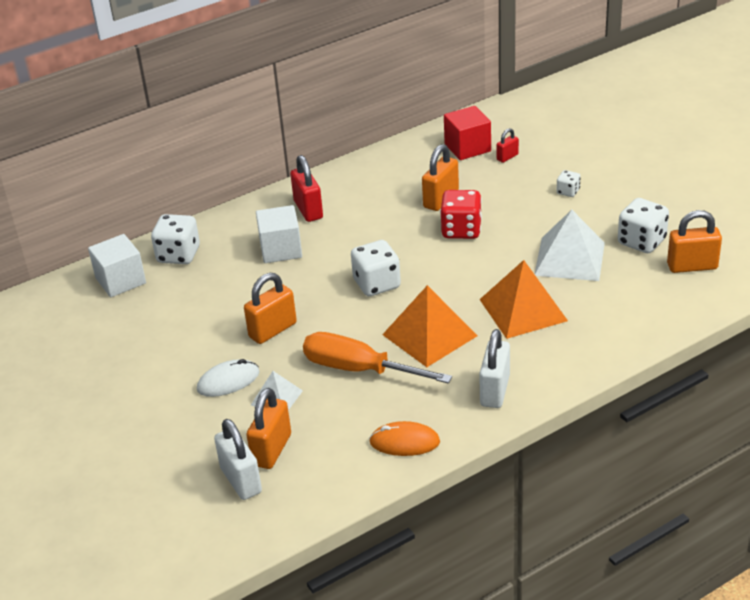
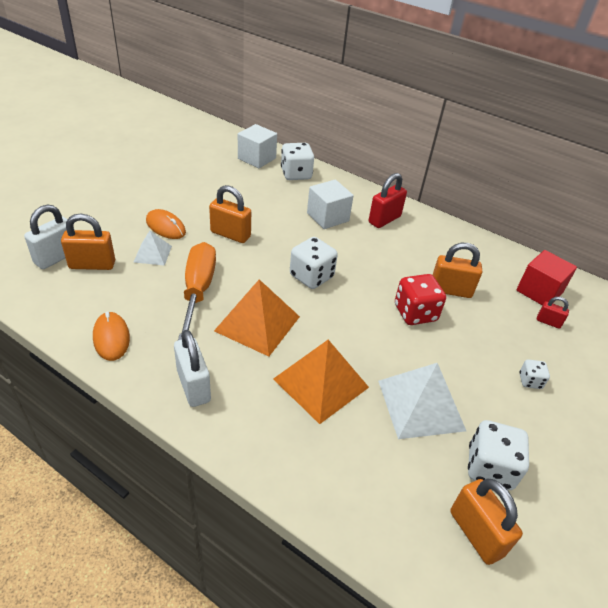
camera: 60 degrees right, 5 degrees up
white mouse [197,359,260,397] -> orange mouse [146,209,186,239]
white padlock [479,329,510,408] -> white padlock turned 75 degrees clockwise [174,330,211,407]

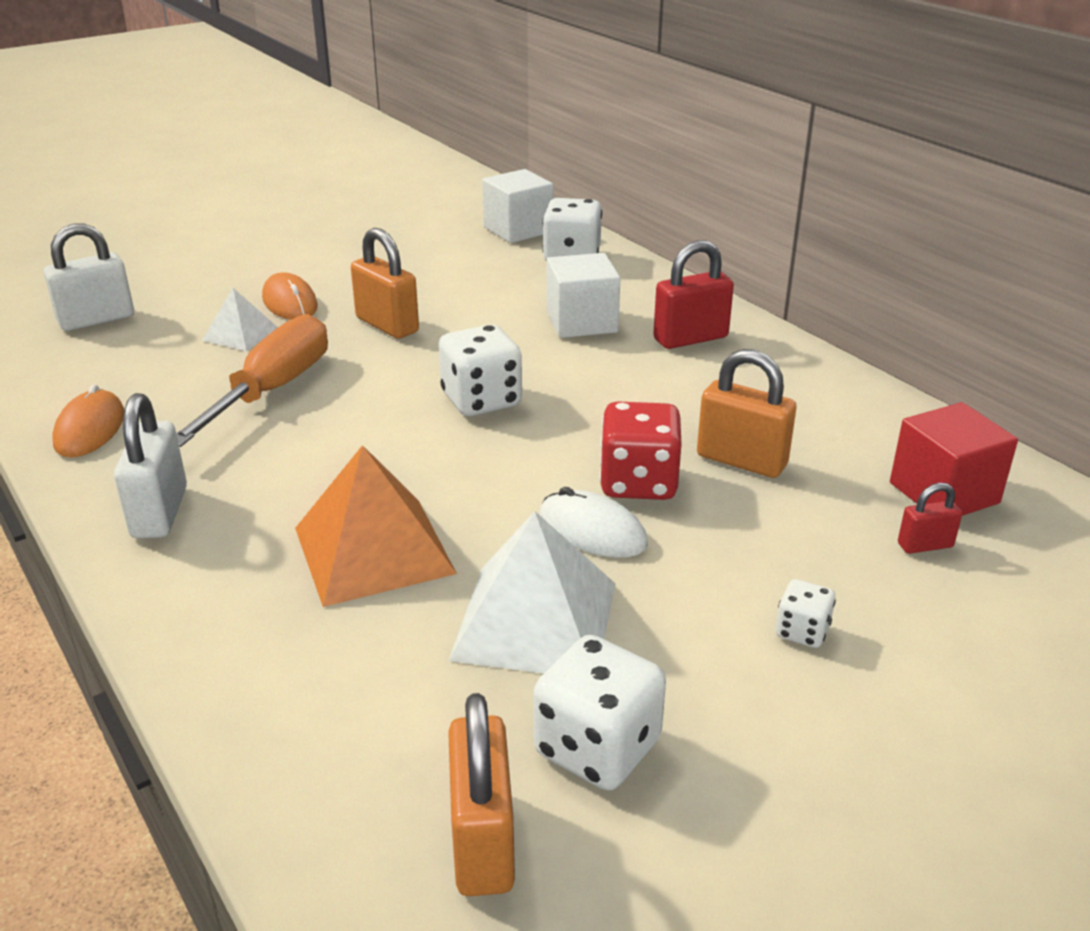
camera: 25 degrees right, 10 degrees down
orange padlock [61,214,115,270] -> none
orange pyramid [214,279,300,357] -> none
red padlock [537,297,569,329] -> red padlock turned 60 degrees counterclockwise [898,483,962,554]
none -> white mouse [539,487,648,558]

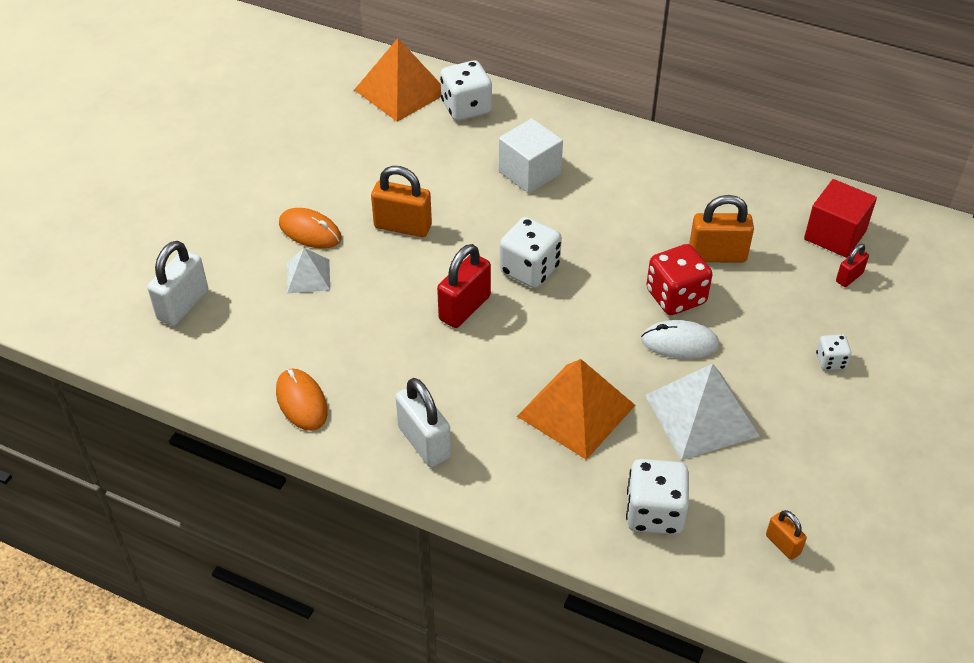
camera: 30 degrees left, 15 degrees up
orange screwdriver [176,314,328,447] -> none
orange padlock [448,693,515,896] -> orange padlock [766,510,807,560], size x0.55
white cube [482,169,553,243] -> orange pyramid [354,38,441,122]
white dice [533,635,666,790] -> white dice moved to [626,459,689,535]
red padlock [653,240,734,349] -> red padlock moved to [437,244,491,328]

